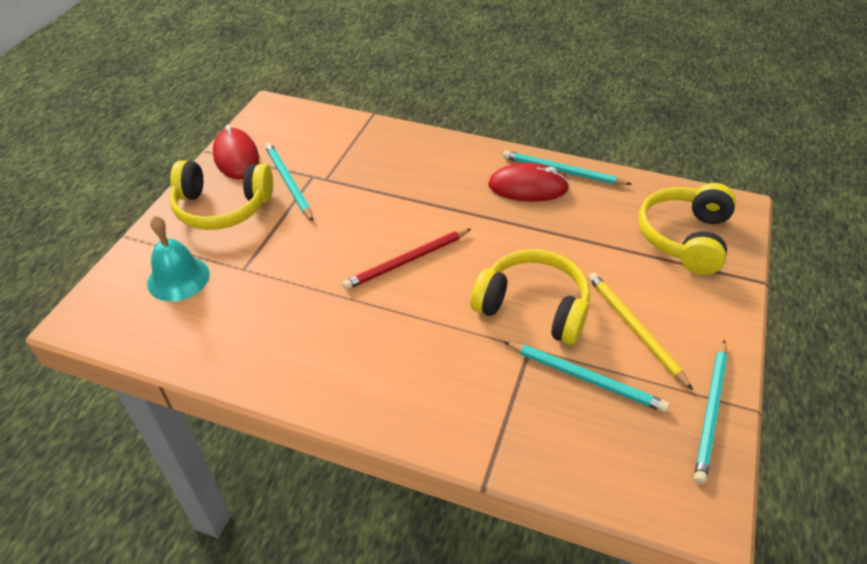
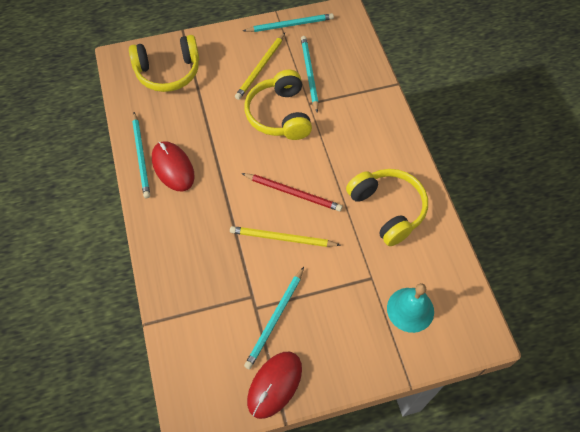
camera: 125 degrees left, 15 degrees up
yellow headphones [169,160,273,230] -> yellow headphones moved to [346,169,428,246]
none -> yellow pencil [230,226,341,247]

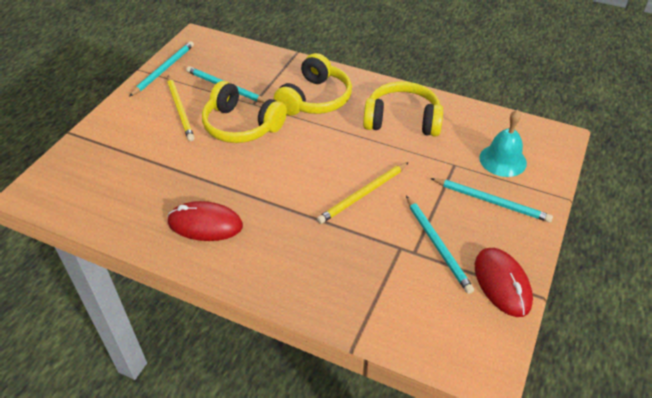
camera: 50 degrees left, 15 degrees down
yellow headphones [129,35,199,92] -> yellow headphones moved to [274,53,352,116]
turquoise pencil [132,112,150,198] -> turquoise pencil moved to [431,178,553,222]
red pencil [241,173,342,211] -> none

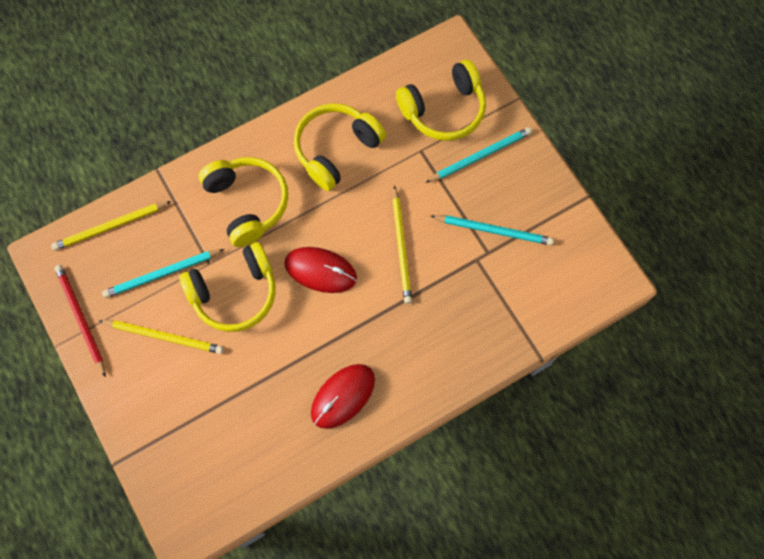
camera: 55 degrees left, 25 degrees up
turquoise pencil [129,41,194,97] -> red pencil [54,265,106,377]
red mouse [475,248,533,317] -> red mouse moved to [284,247,357,293]
turquoise bell [479,110,527,177] -> yellow headphones [396,59,486,141]
none -> yellow pencil [51,201,172,251]

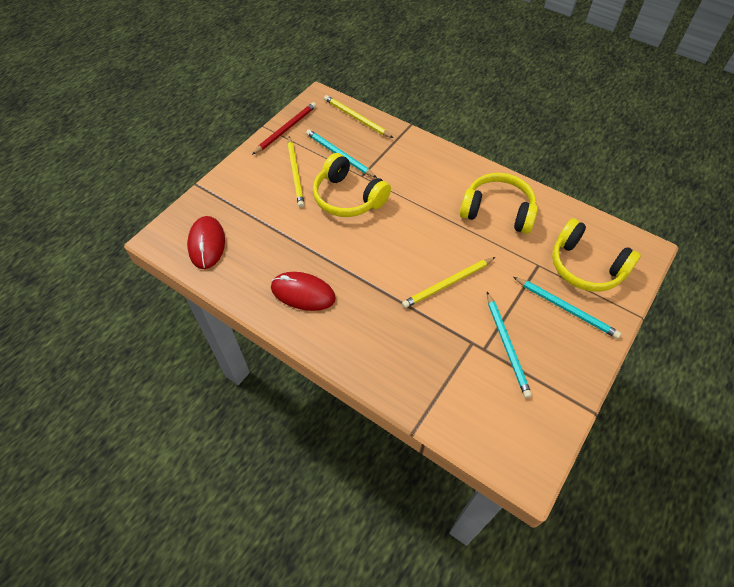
camera: 65 degrees right, 15 degrees down
yellow headphones [199,157,288,247] -> none
red mouse [284,247,357,293] -> red mouse moved to [187,216,225,269]

